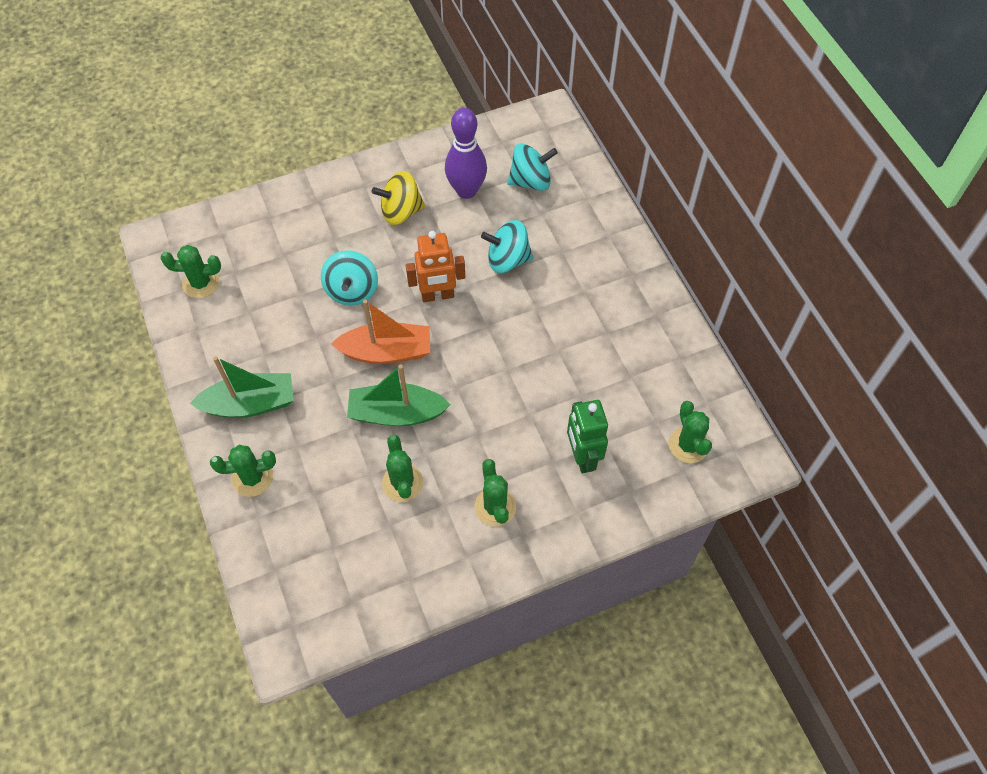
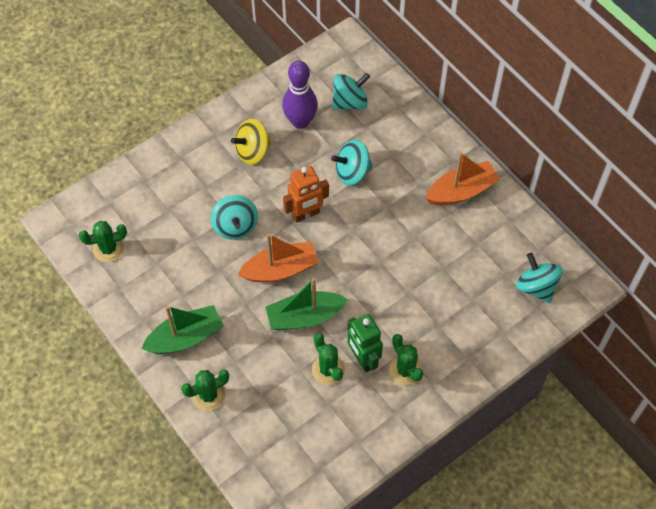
camera: 15 degrees left, 0 degrees up
green robot [567,400,608,473] -> green robot moved to [347,314,383,372]
green cactus [668,401,712,463] -> turquoise spinning top [516,253,563,303]
none -> orange boat [426,153,500,205]

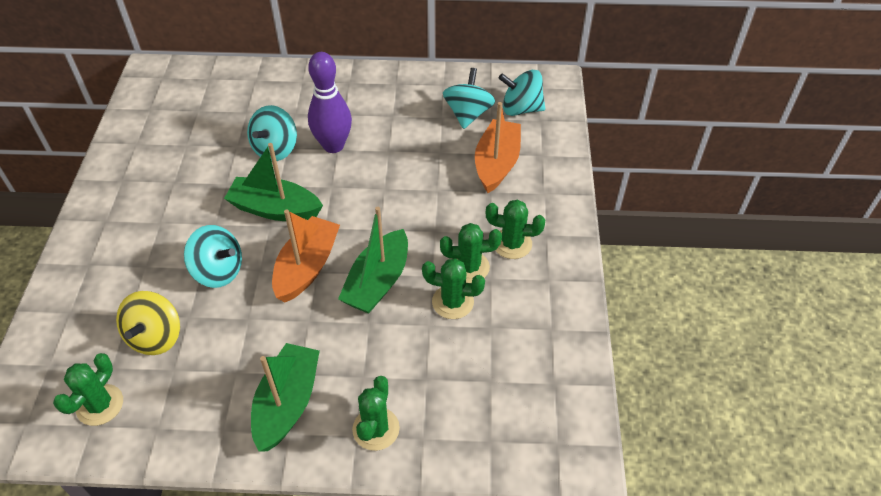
camera: 50 degrees left, 10 degrees down
yellow spinning top [231,119,272,165] -> yellow spinning top moved to [116,291,180,355]
purple bowling pin [282,61,318,129] -> purple bowling pin moved to [308,52,352,153]
orange robot [283,166,329,223] -> green boat [224,143,323,221]
turquoise spinning top [332,73,370,110] -> turquoise spinning top moved to [443,68,495,129]
green robot [347,314,383,372] -> green cactus [440,223,502,283]
orange boat [426,153,500,205] -> orange boat moved to [475,102,521,193]

